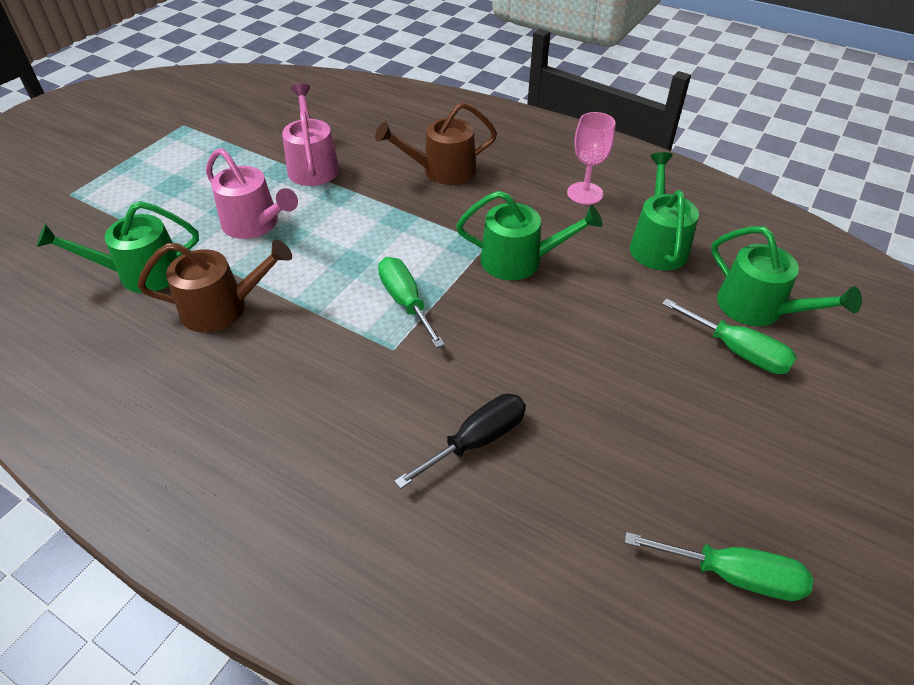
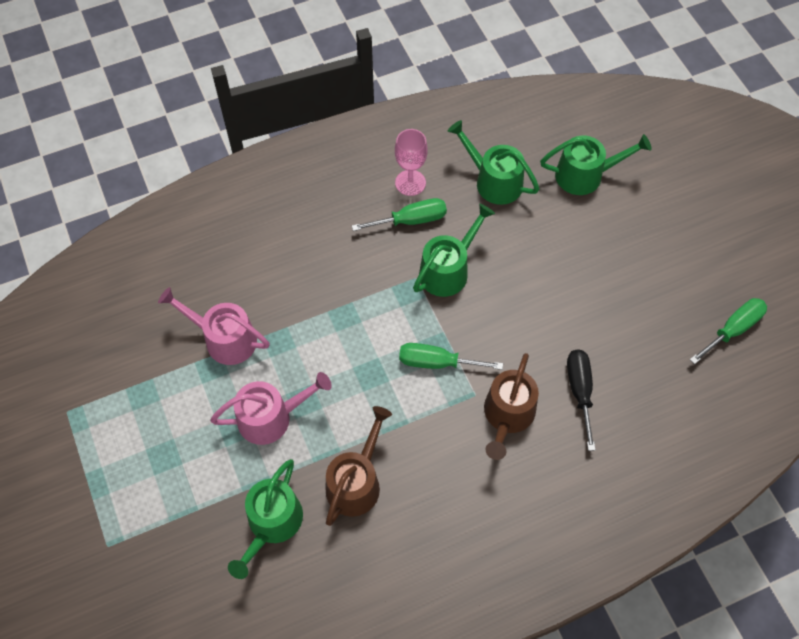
camera: 55 degrees left, 15 degrees up
brown watering can [375,102,497,185] -> brown watering can moved to [484,353,539,460]
green screwdriver [662,299,797,374] -> green screwdriver moved to [352,198,447,231]

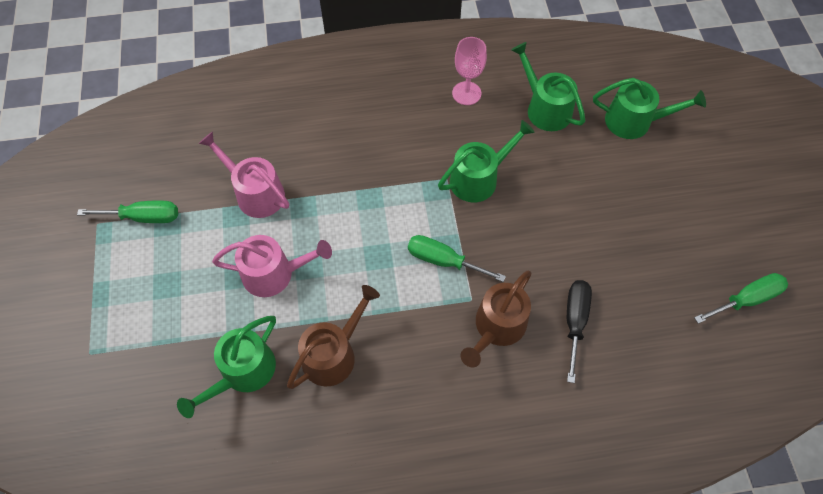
camera: 15 degrees right, 0 degrees up
green screwdriver [352,198,447,231] -> green screwdriver moved to [77,200,178,223]

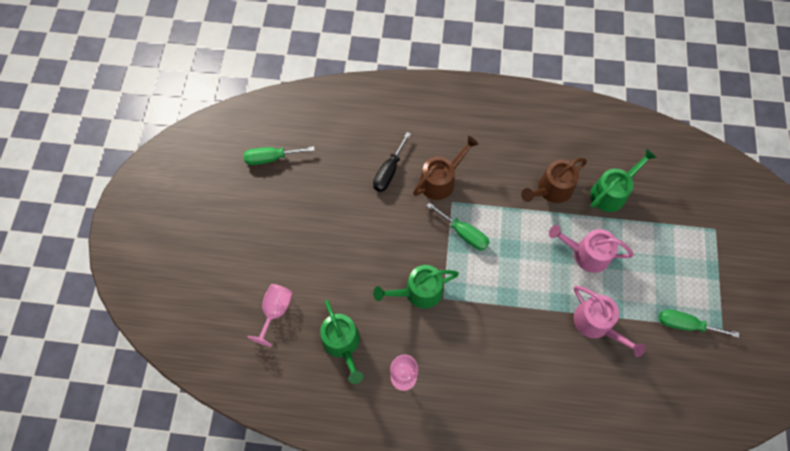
camera: 165 degrees left, 5 degrees up
green watering can [593,78,706,139] -> pink goblet [247,284,292,347]

